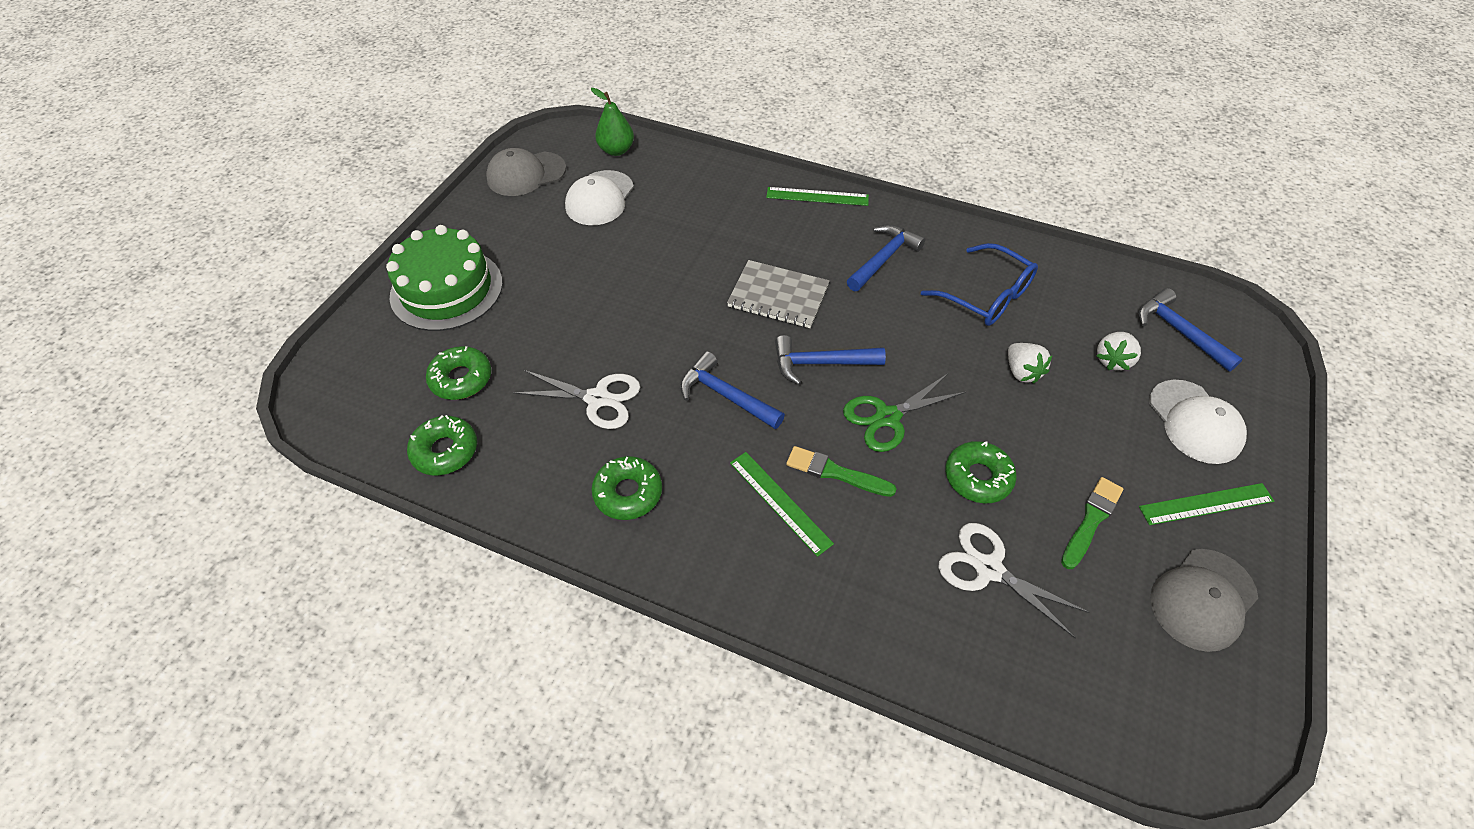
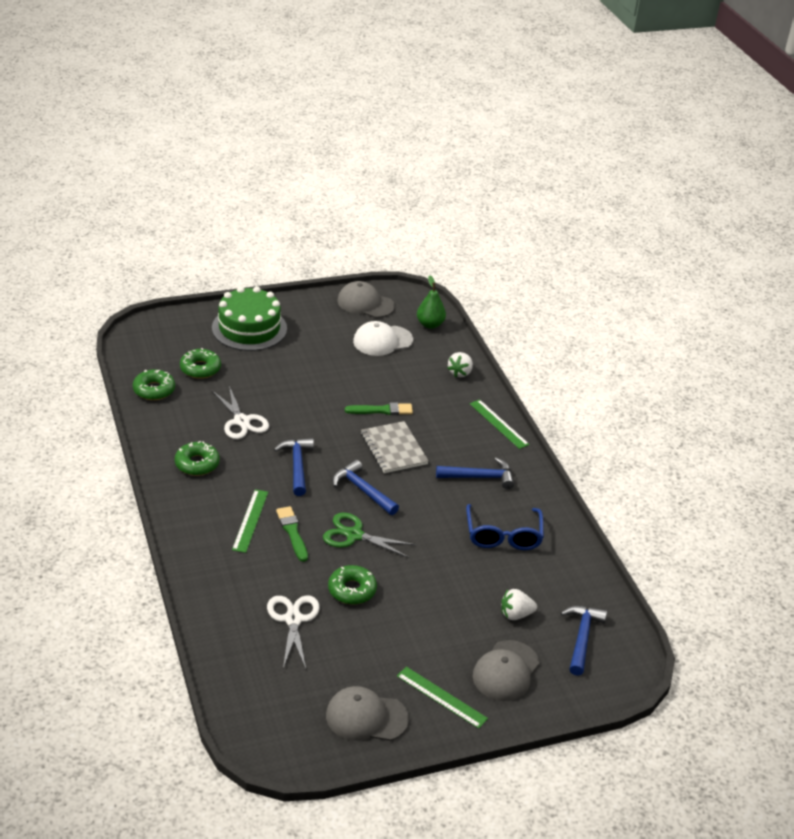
camera: 45 degrees right, 15 degrees down
white strawberry [1008,343,1052,384] -> white strawberry moved to [447,352,473,377]
green brush [1061,477,1123,569] -> green brush moved to [345,403,413,415]
white cap [1149,380,1247,464] -> grey cap [473,640,539,701]

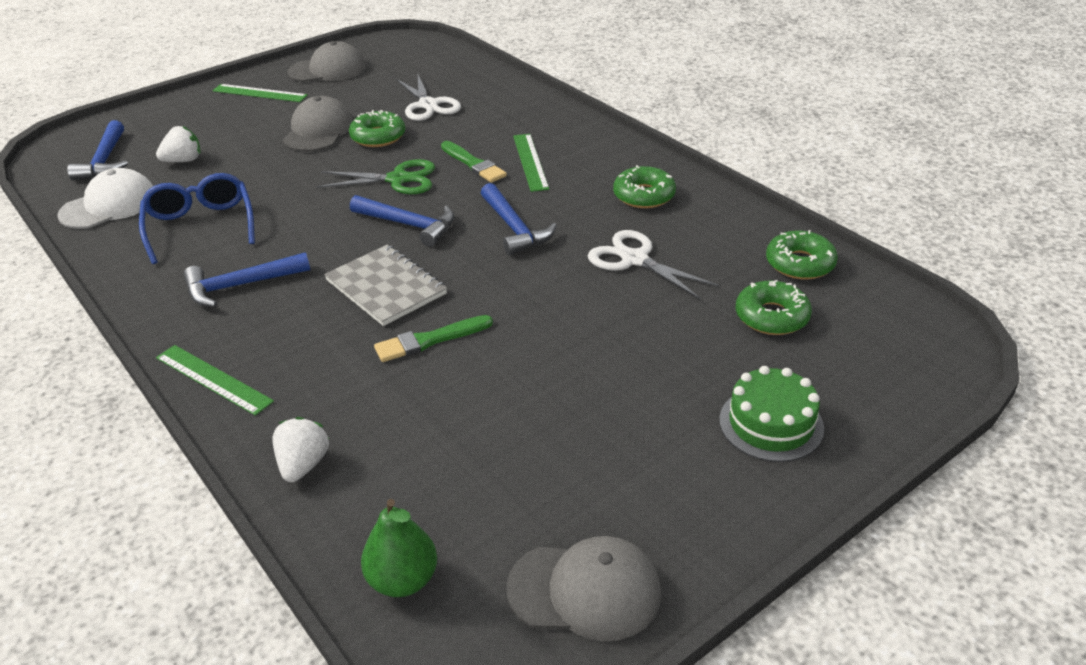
camera: 165 degrees right, 0 degrees up
green cake [212,286,287,351] -> green cake [719,366,824,462], size x0.64
white cap [353,321,413,356] -> white cap moved to [57,168,153,229]
grey cap [473,640,539,701] -> grey cap moved to [283,96,353,152]

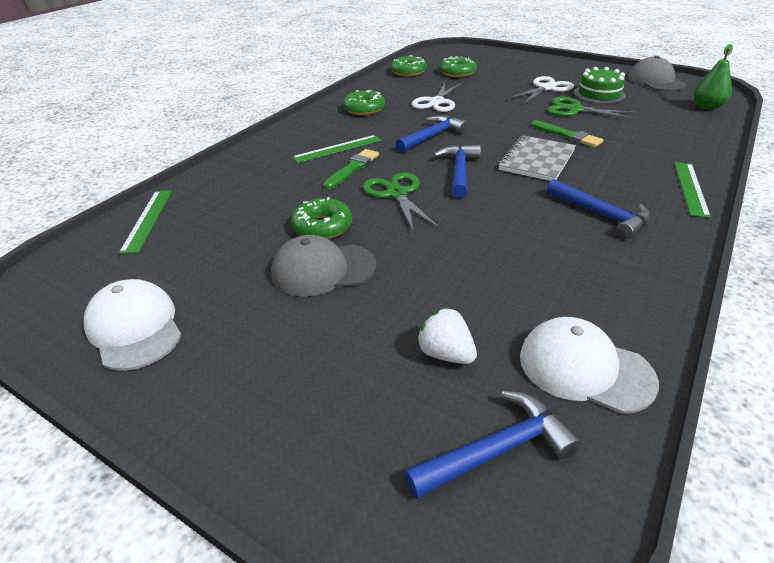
camera: 110 degrees left, 0 degrees up
blue glasses [139,173,255,264] -> none
green ruler [212,84,308,102] -> green ruler moved to [119,190,172,254]
white strawberry [273,417,329,482] -> none
grey cap [288,41,366,82] -> white cap [83,279,182,371]
white scissors [396,75,461,121] -> white scissors moved to [508,76,574,104]
green cake [719,366,824,462] -> green cake moved to [574,67,626,104]
none -> green scissors [547,97,637,119]

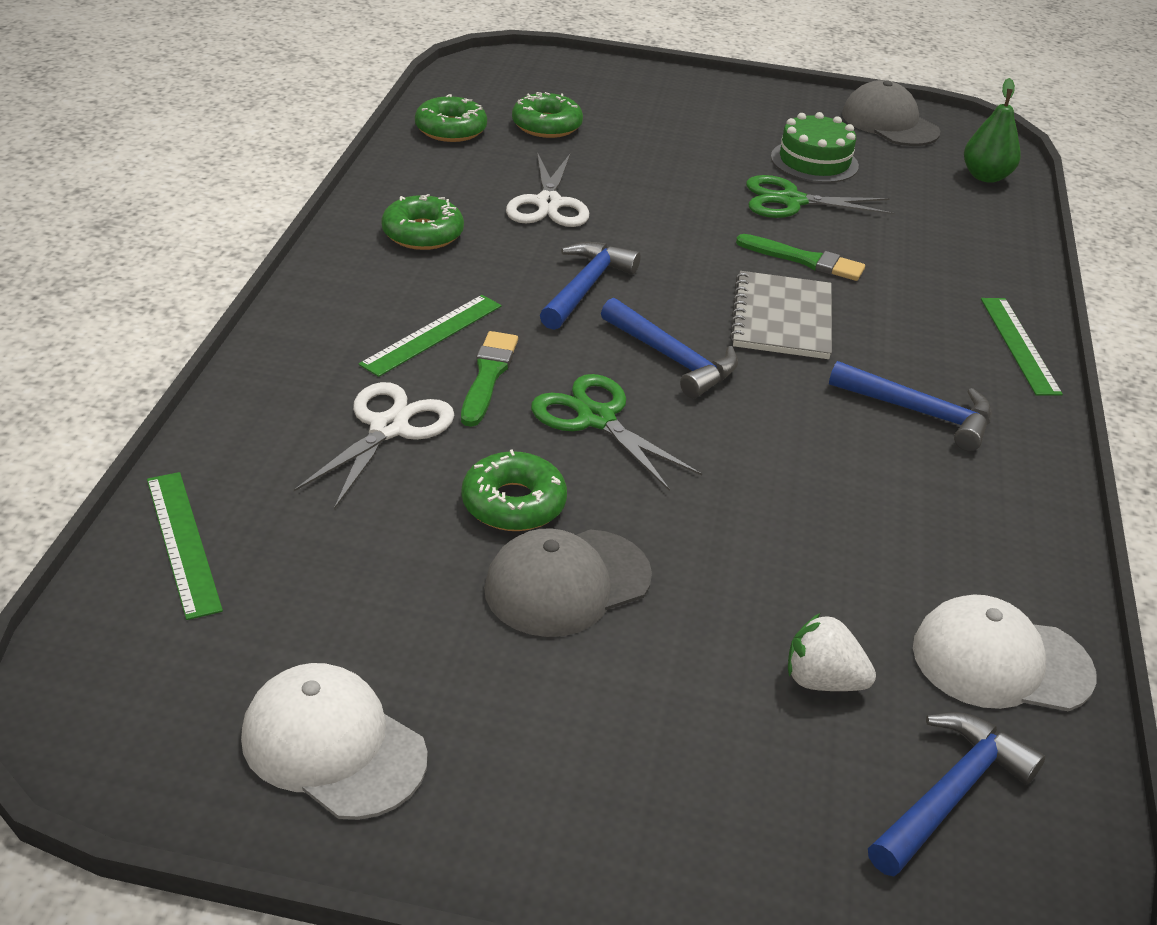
camera: 25 degrees left, 0 degrees up
blue hammer [434,145,481,198] -> blue hammer turned 150 degrees clockwise [601,298,738,398]
white scissors [508,76,574,104] -> white scissors moved to [294,382,454,509]

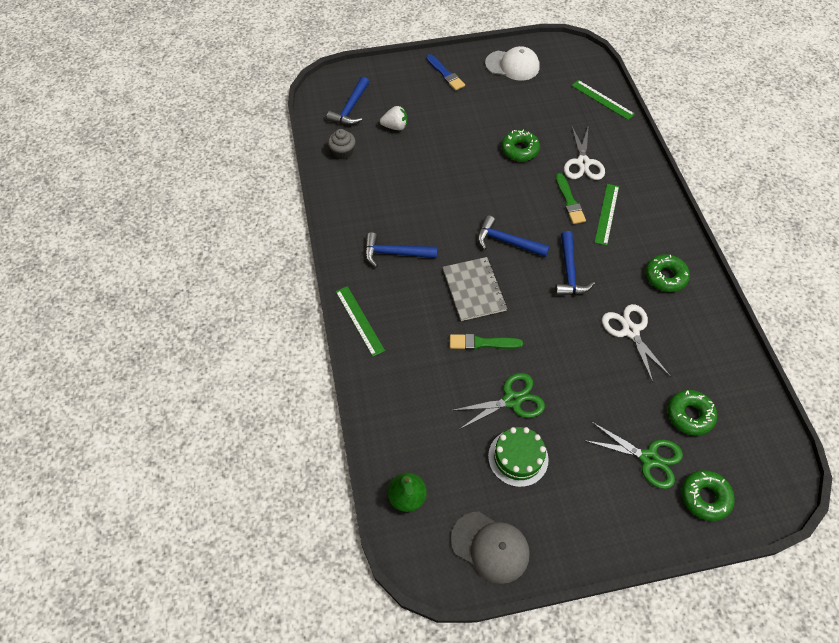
camera: 160 degrees right, 20 degrees up
green donut [415,94,487,142] -> green donut moved to [681,470,735,521]
grey cap [484,528,652,637] -> none
green scissors [531,374,702,491] -> green scissors moved to [584,422,683,489]
white cap [913,594,1096,711] -> grey cupcake [328,129,356,160]
none -> blue brush [426,54,465,91]

